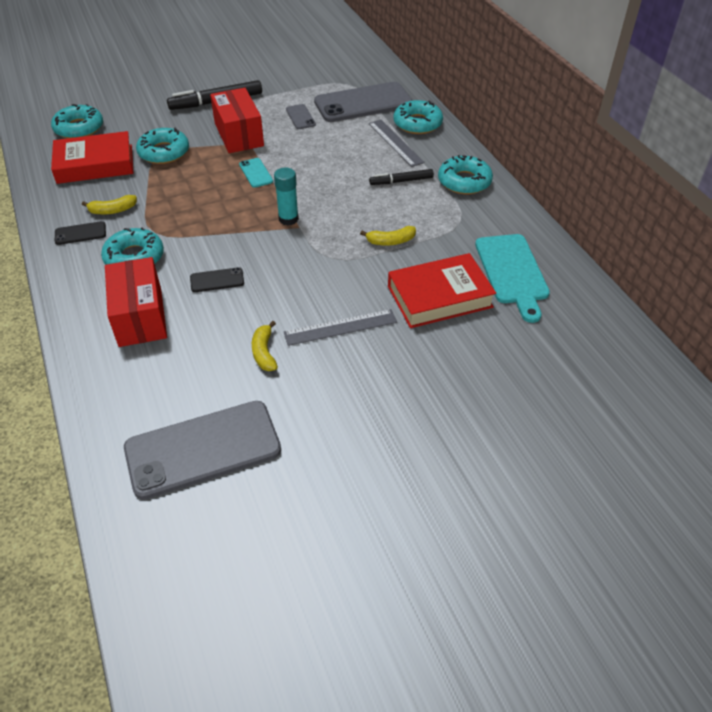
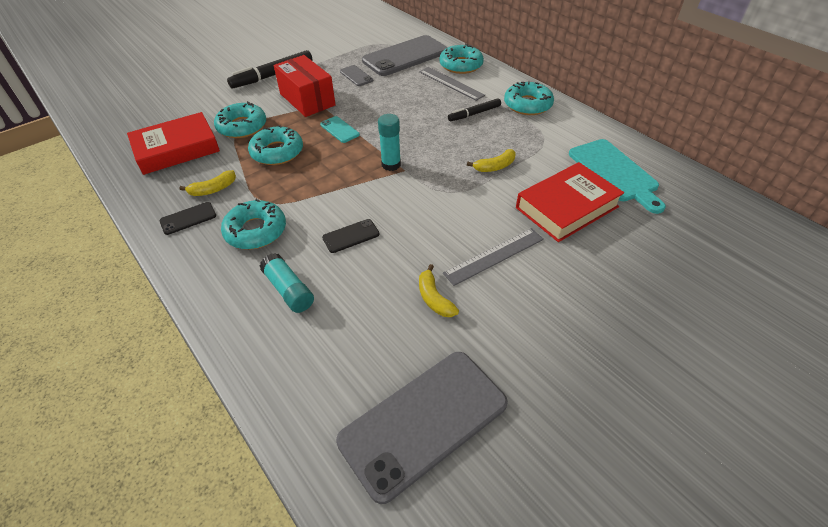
camera: 15 degrees left, 0 degrees up
turquoise donut [51,104,103,138] -> turquoise donut moved to [248,125,303,165]
red box [105,257,167,347] -> turquoise glue stick [260,253,314,313]

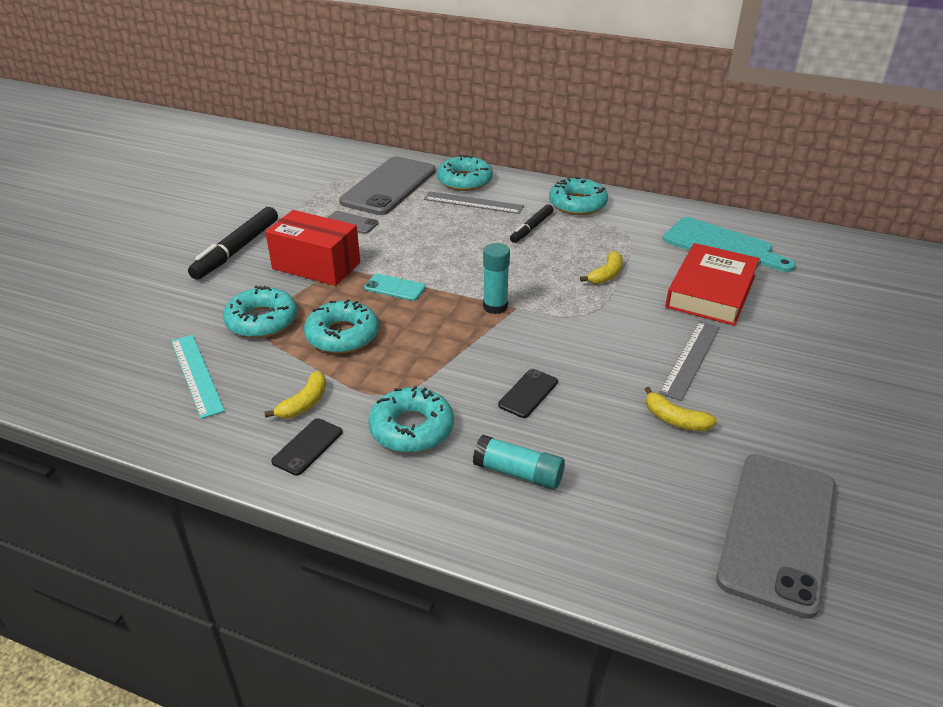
camera: 30 degrees left, 10 degrees down
red book [127,112,220,175] -> turquoise ruler [171,335,225,419]

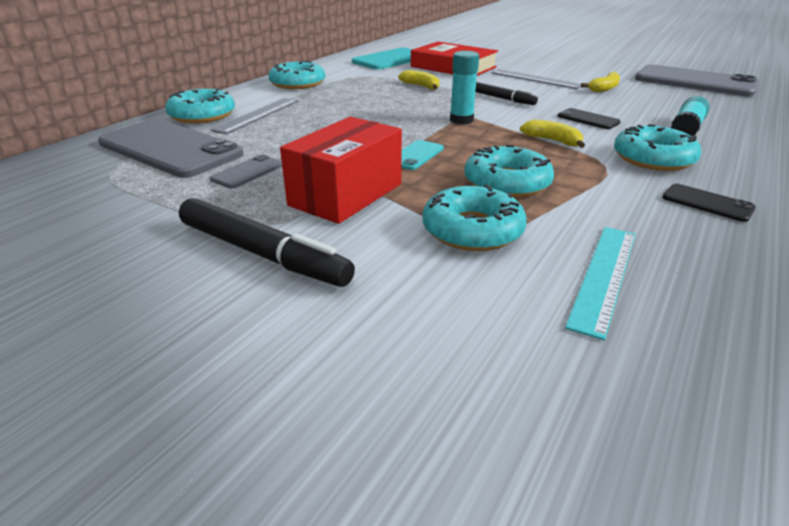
camera: 80 degrees left, 5 degrees down
turquoise ruler [171,335,225,419] -> turquoise ruler turned 45 degrees counterclockwise [565,227,636,340]
yellow banana [264,371,326,419] -> yellow banana moved to [520,119,585,148]
black marker [510,204,553,243] -> black marker moved to [475,82,538,105]

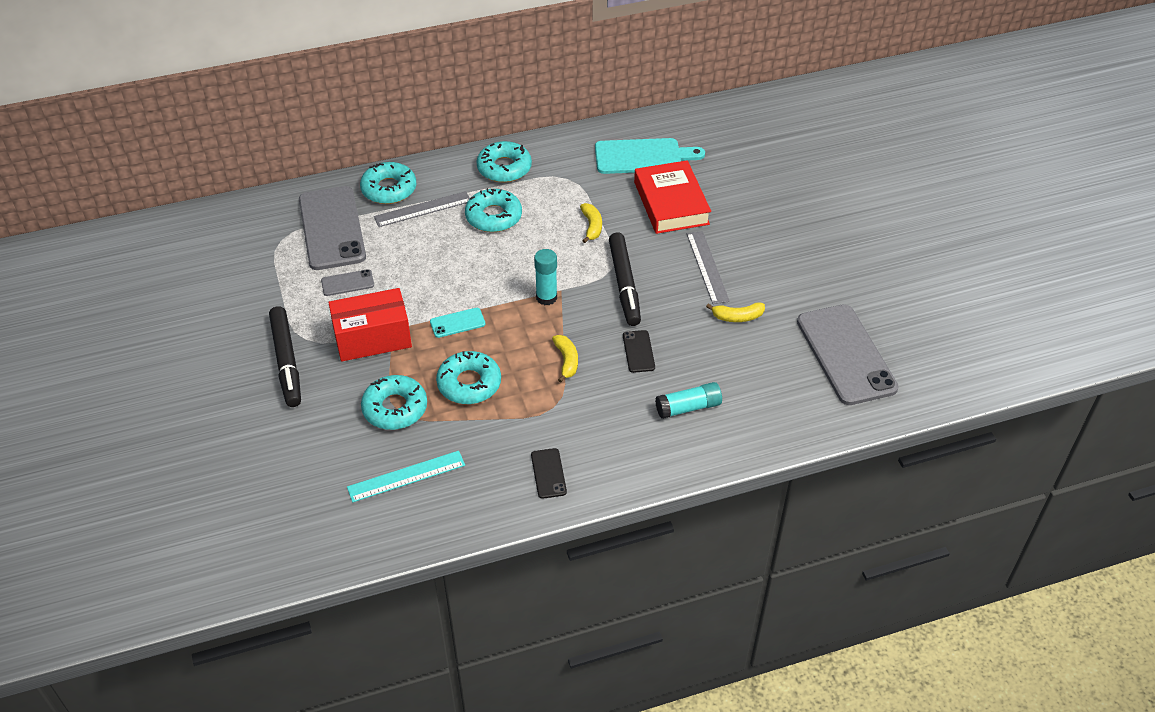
camera: 40 degrees right, 15 degrees up
black marker [475,82,538,105] -> black marker [609,232,641,326], size x1.66
turquoise donut [614,124,701,171] -> turquoise donut moved to [465,188,522,232]

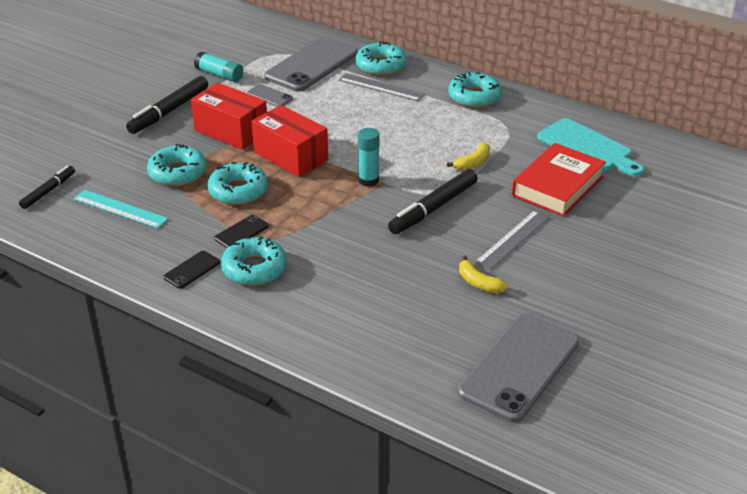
camera: 50 degrees right, 10 degrees down
turquoise phone [430,308,485,338] -> red box [251,105,328,177]
turquoise donut [465,188,522,232] -> turquoise donut moved to [221,236,287,286]
yellow banana [552,335,578,383] -> none
black phone [623,330,655,373] -> black phone moved to [214,215,269,248]
turquoise glue stick [655,382,722,419] -> turquoise glue stick moved to [194,52,244,82]
none -> black marker [19,165,75,209]

